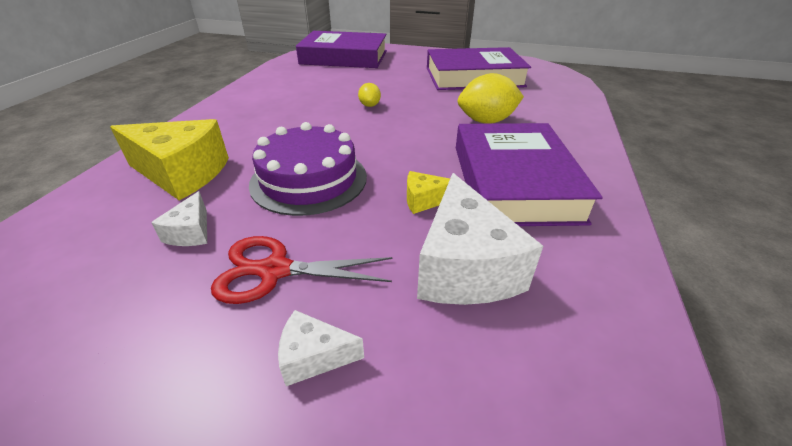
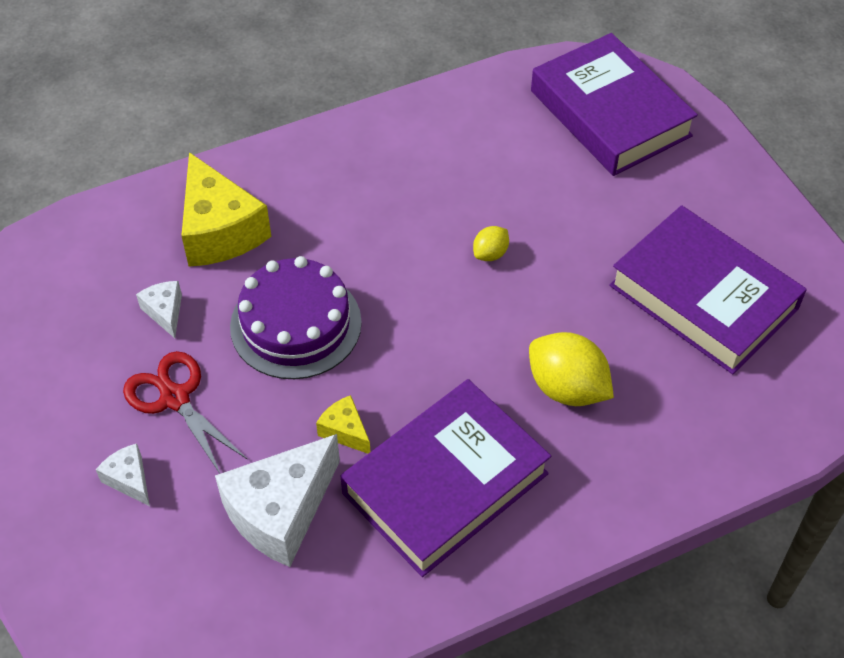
camera: 50 degrees right, 15 degrees up
white cheese [151,191,207,246] -> white cheese turned 105 degrees clockwise [136,281,182,338]

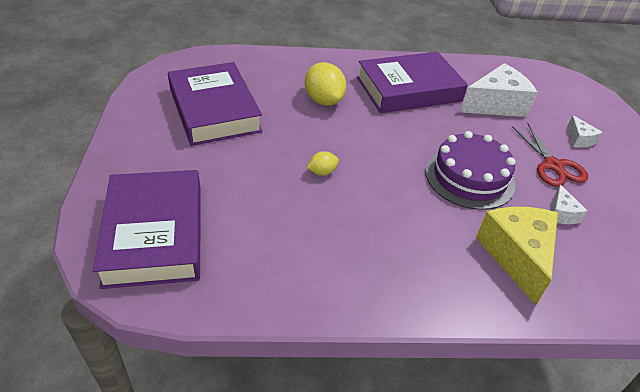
camera: 160 degrees left, 10 degrees down
yellow cheese [316,395,370,454] -> none

